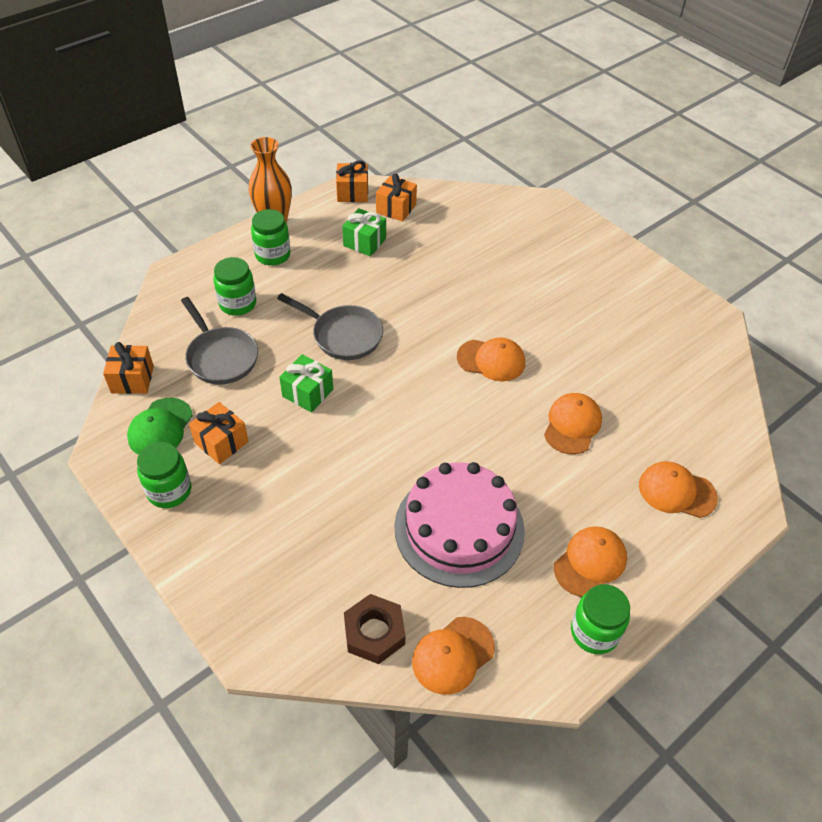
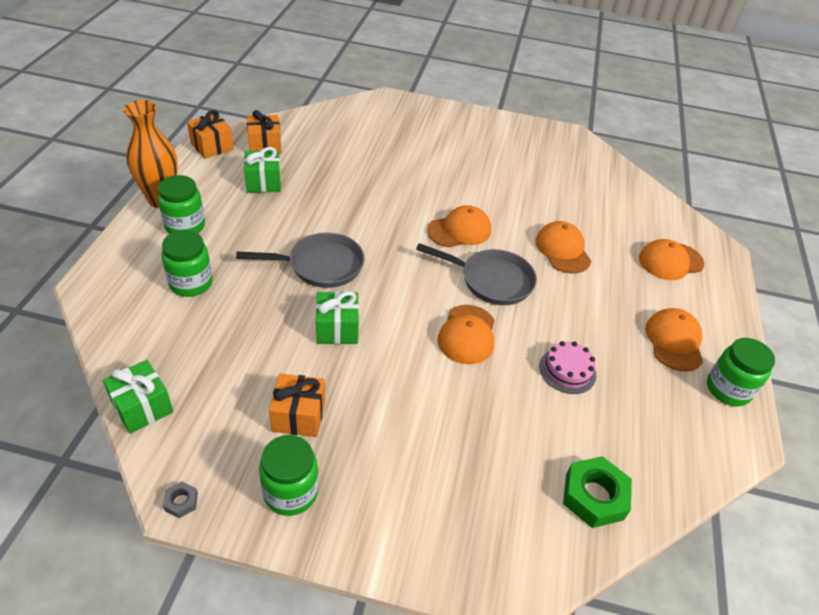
camera: 40 degrees left, 5 degrees down
orange gift [103,342,154,394] -> green gift [103,360,173,434]
green cap [127,398,193,455] -> none
grey pan [181,297,258,385] -> grey pan moved to [416,243,537,305]
brown nut [344,594,406,664] -> green nut [563,456,632,528]
pink cake [394,462,525,588] -> pink cake [539,341,597,394], size x0.44
orange cap [412,617,495,695] -> orange cap moved to [438,305,495,364]
none -> grey nut [163,481,198,518]

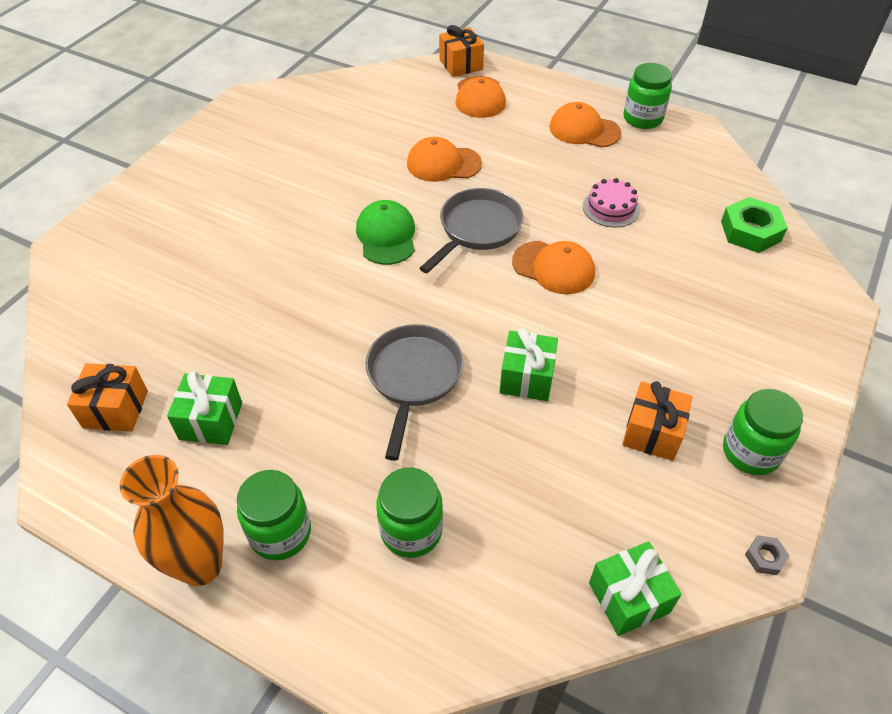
camera: 70 degrees left, 5 degrees up
orange gift [187,110,234,159] -> orange gift moved to [439,25,484,77]
orange cap [427,205,491,248] -> green cap [356,200,415,265]

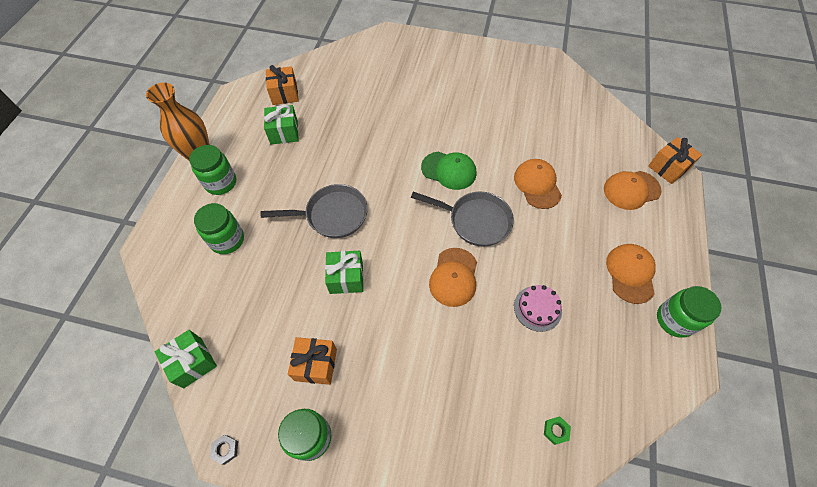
camera: 75 degrees right, 10 degrees up
green cap [356,200,415,265] -> green cap turned 45 degrees clockwise [421,152,477,190]
green nut [721,197,788,253] -> green nut [544,416,571,445], size x0.47

